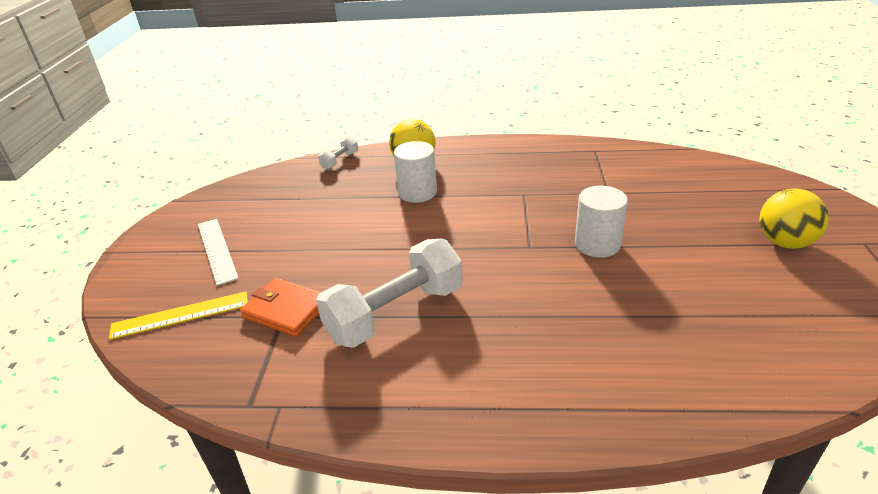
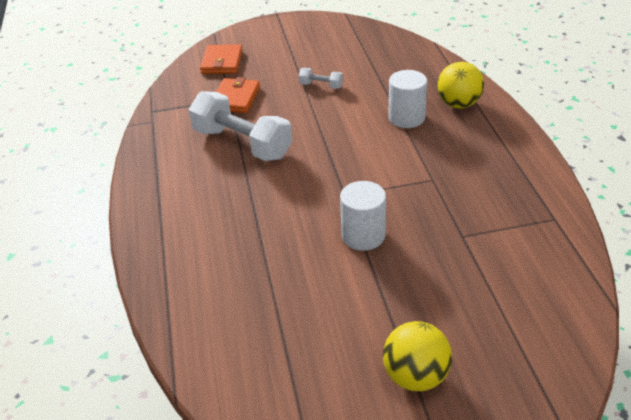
camera: 75 degrees right, 5 degrees up
yellow ruler [109,291,248,340] -> orange wallet [200,44,243,74]
white ruler [198,219,239,286] -> none
white dumbbell [318,136,358,170] -> white dumbbell moved to [299,68,343,89]

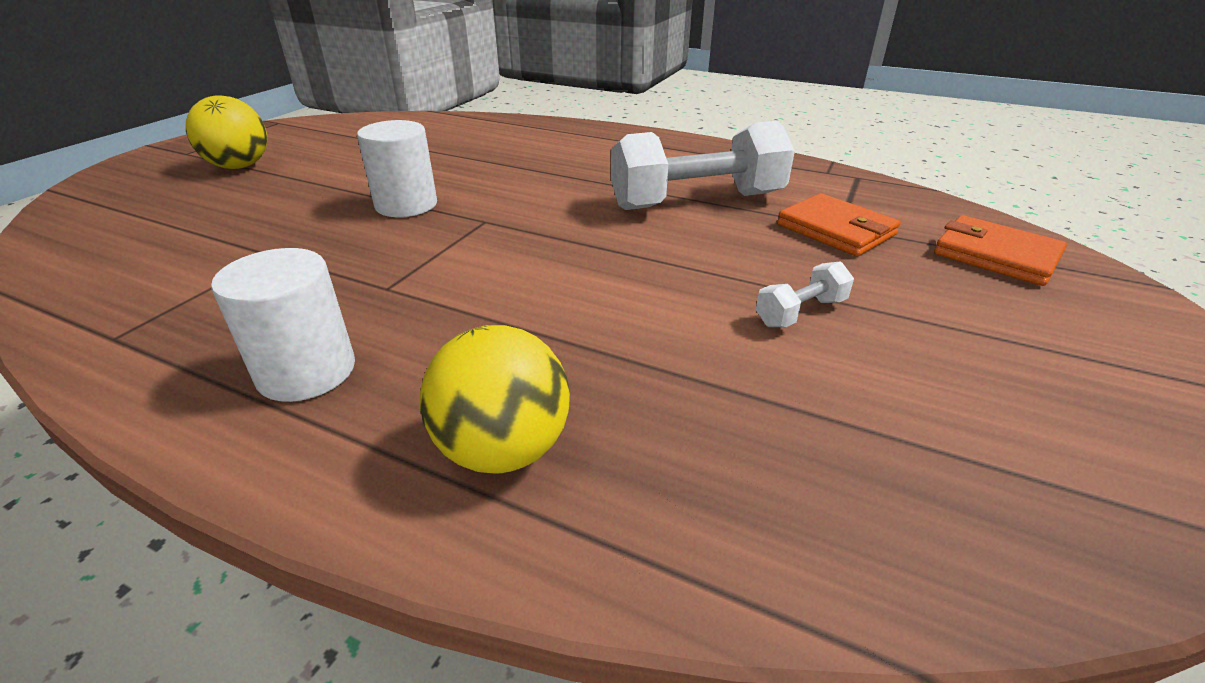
camera: 125 degrees right, 5 degrees down
white cylinder [388,70,427,128] -> white cylinder moved to [211,248,355,402]

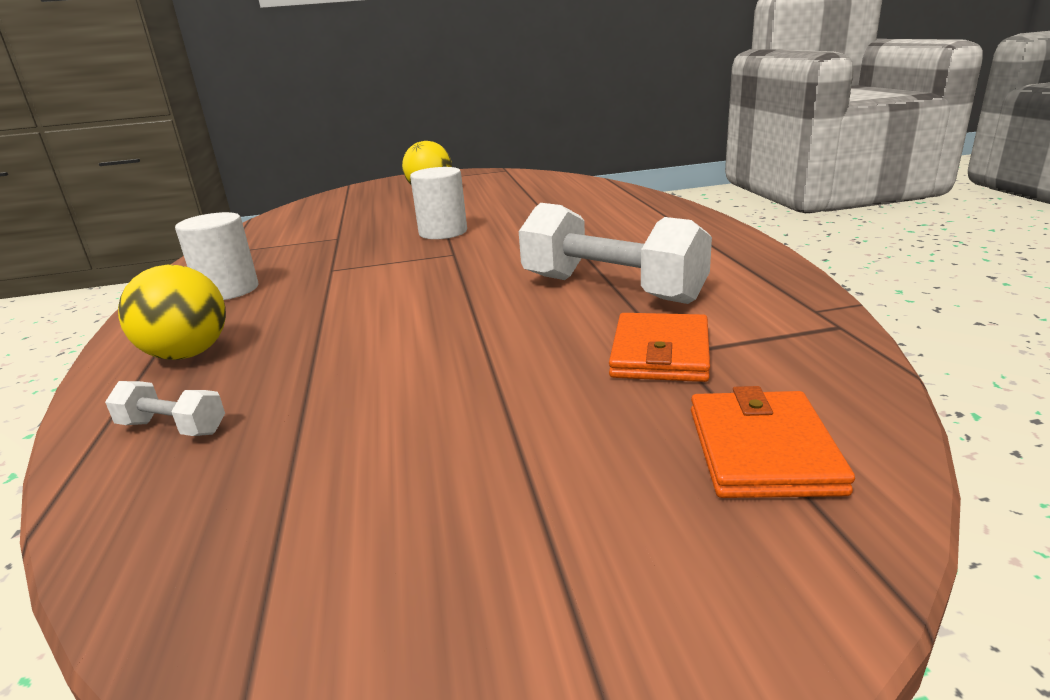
camera: 55 degrees right, 10 degrees down
white dumbbell [756,261,854,327] -> white dumbbell moved to [105,381,225,436]

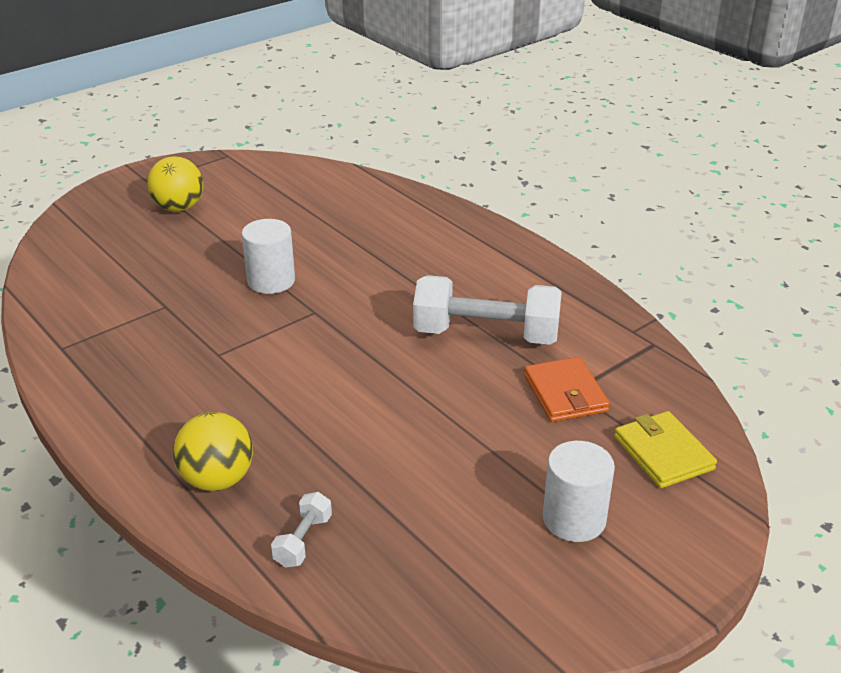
camera: 30 degrees left, 10 degrees up
white dumbbell [105,381,225,436] -> white dumbbell turned 60 degrees counterclockwise [271,492,332,568]
white cylinder [175,212,258,300] -> white cylinder moved to [543,441,615,542]
orange wallet [691,386,855,498] -> yellow wallet [614,411,717,488]

